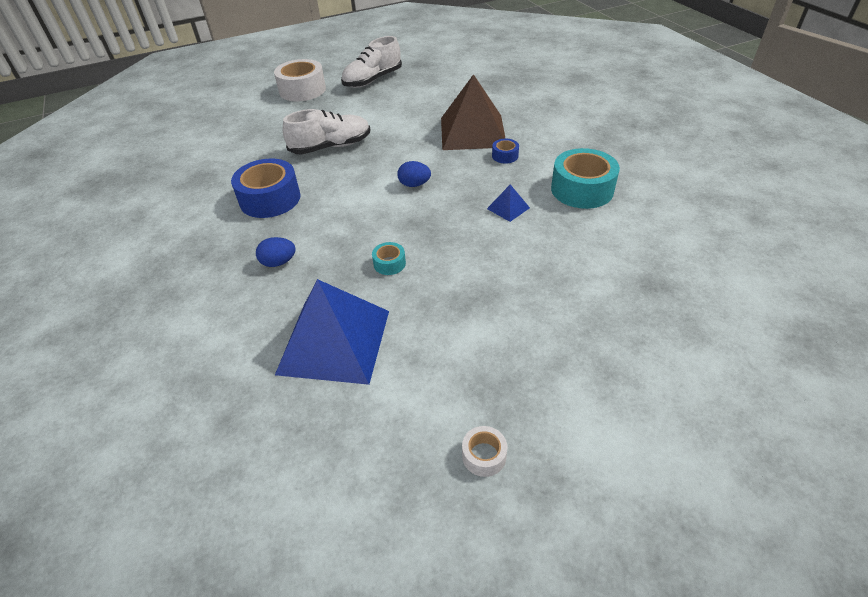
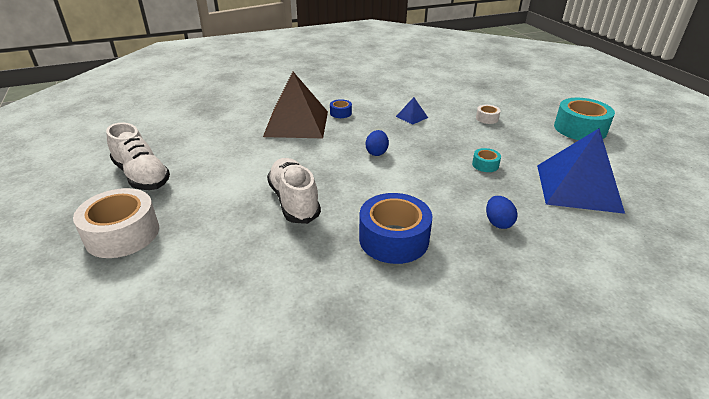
camera: 90 degrees left, 10 degrees down
white tape [462,426,507,477] -> white tape moved to [476,105,501,124]
turquoise tape [551,148,620,209] -> turquoise tape moved to [554,98,615,140]

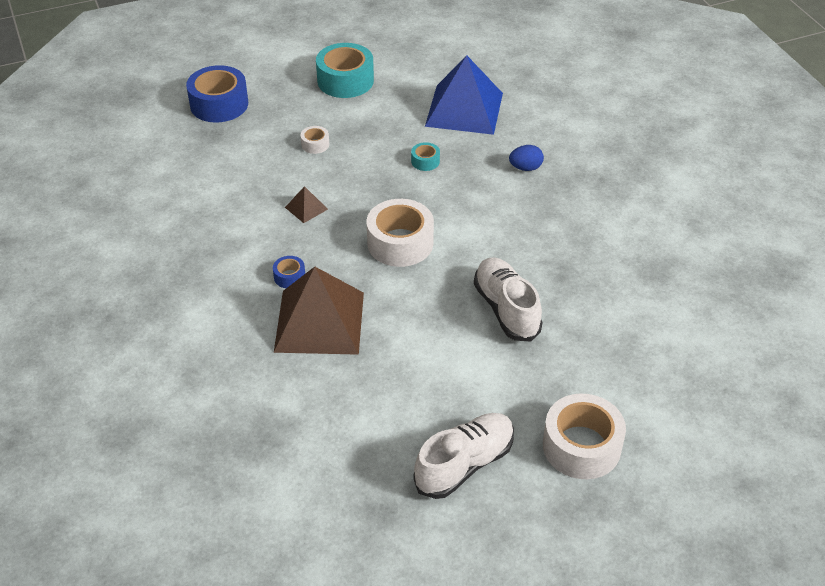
camera: 90 degrees left, 10 degrees up
white shoe [267,158,321,224] -> white shoe turned 90 degrees clockwise [474,257,543,342]
blue tape [359,193,432,264] -> blue tape moved to [186,65,248,123]
blue egg [366,130,389,156] -> white tape [367,199,434,267]
blue pyramid [396,97,428,125] -> brown pyramid [285,186,328,223]

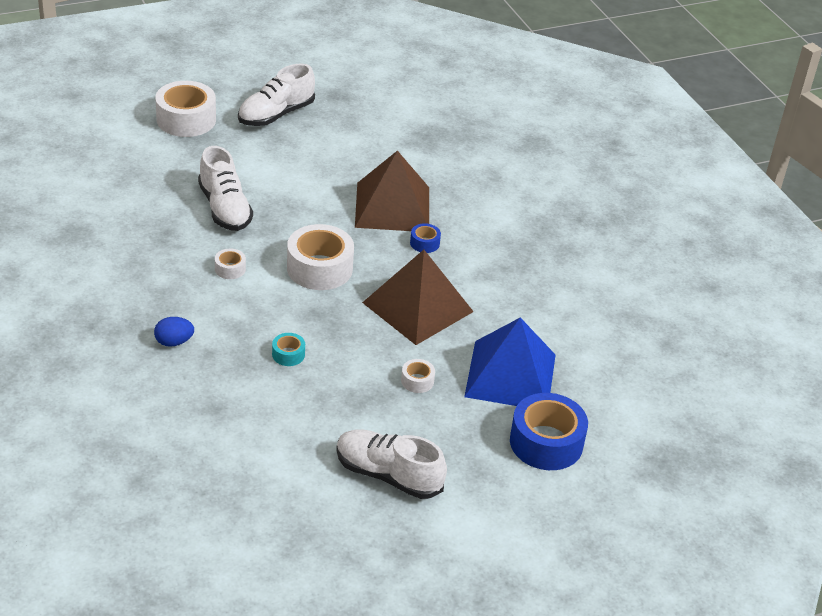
camera: 175 degrees right, 5 degrees down
brown pyramid [285,186,328,223] -> brown pyramid [362,250,474,345], size x2.43
turquoise tape [316,43,374,98] -> white shoe [336,429,447,499]
blue pyramid [425,55,503,135] -> blue pyramid moved to [464,317,555,406]
none -> white tape [215,249,246,279]

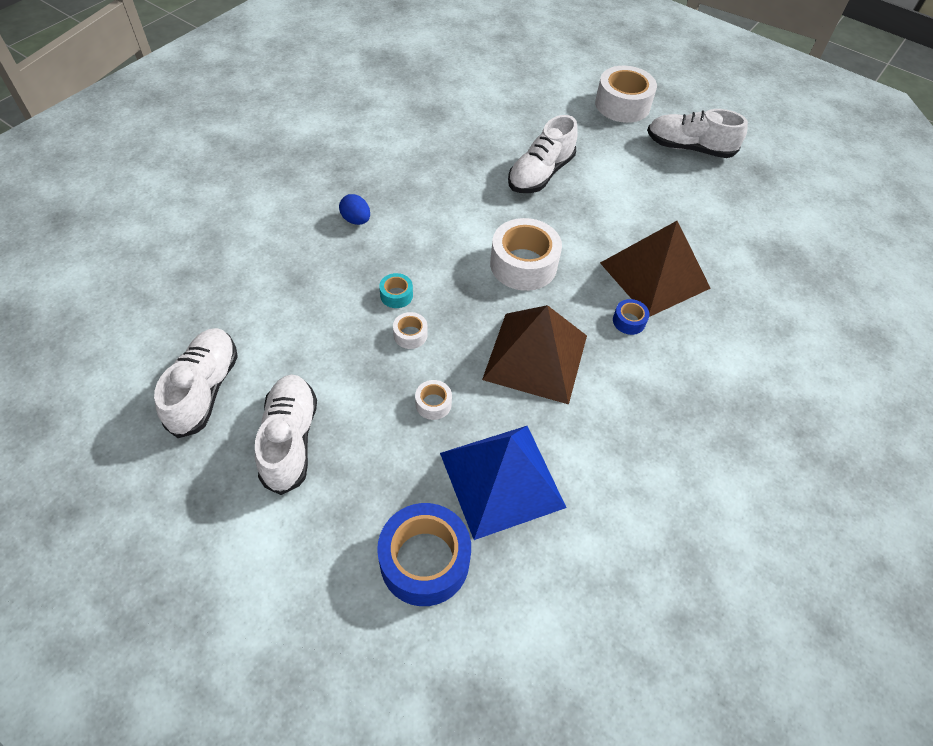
camera: 60 degrees right, 15 degrees up
white tape [215,249,246,279] -> white tape moved to [393,312,428,349]
none -> white shoe [154,328,238,438]

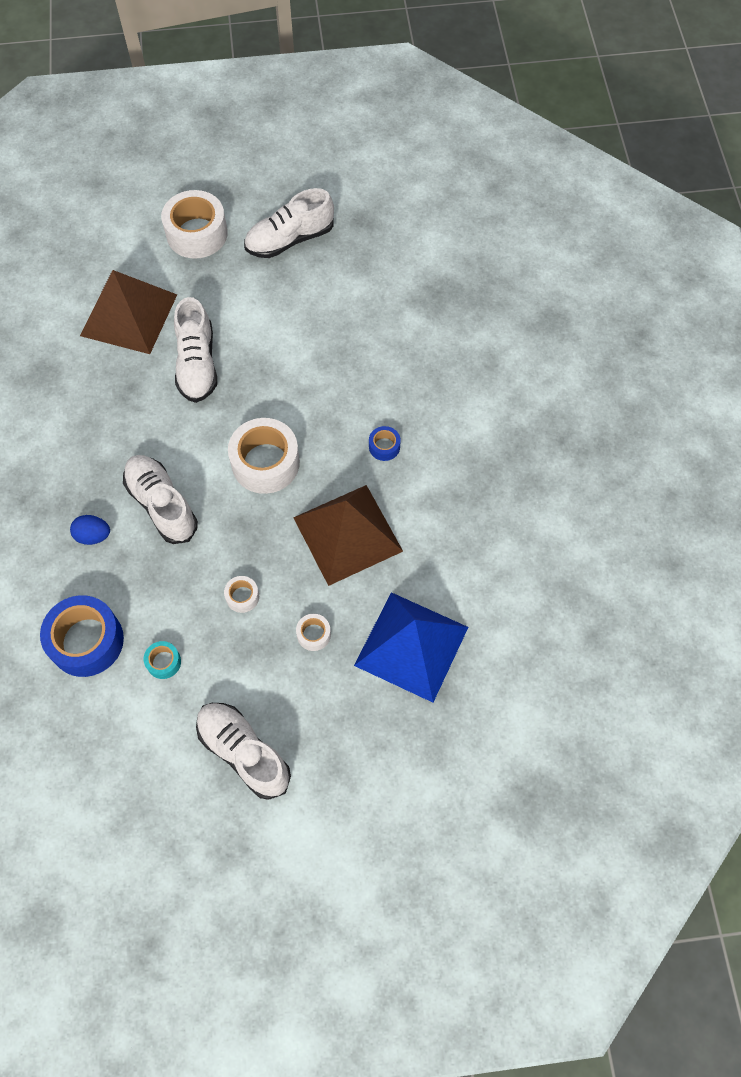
camera: 40 degrees left, 10 degrees up
white shoe [154,328,238,438] -> white shoe moved to [123,455,198,544]
blue tape [377,503,471,606] -> blue tape moved to [40,595,124,677]
turquoise tape [379,273,413,308] -> turquoise tape moved to [144,641,181,679]
brown pyramid [600,221,711,317] -> brown pyramid moved to [80,270,177,354]

